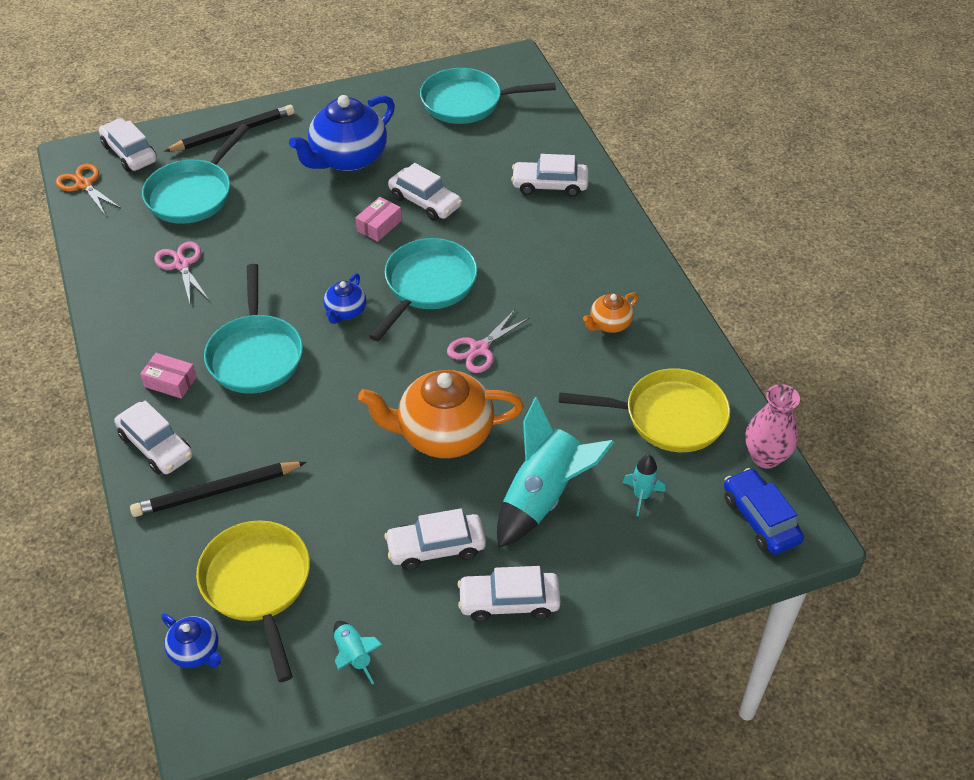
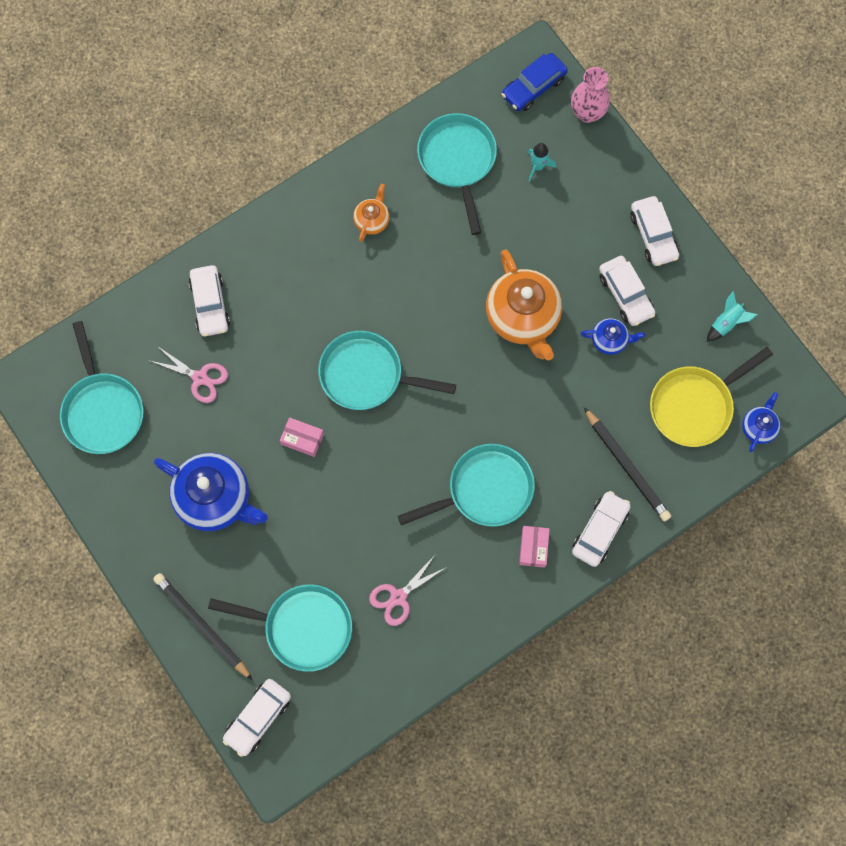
camera: 105 degrees left, 25 degrees up
orange scissors [56,164,121,215] -> none
blue teapot [323,273,366,324] -> blue teapot moved to [581,318,645,355]
white car [388,163,462,221] -> none
pink scissors [447,309,529,373] -> pink scissors moved to [151,348,228,403]
turquoise rocket [497,397,614,548] -> none
yellow pan [559,368,730,452] -> turquoise pan [417,113,497,235]
orange teapot [583,292,639,333] -> orange teapot turned 105 degrees counterclockwise [353,184,390,242]
pink vase [745,384,800,469] -> pink vase moved to [571,67,610,123]

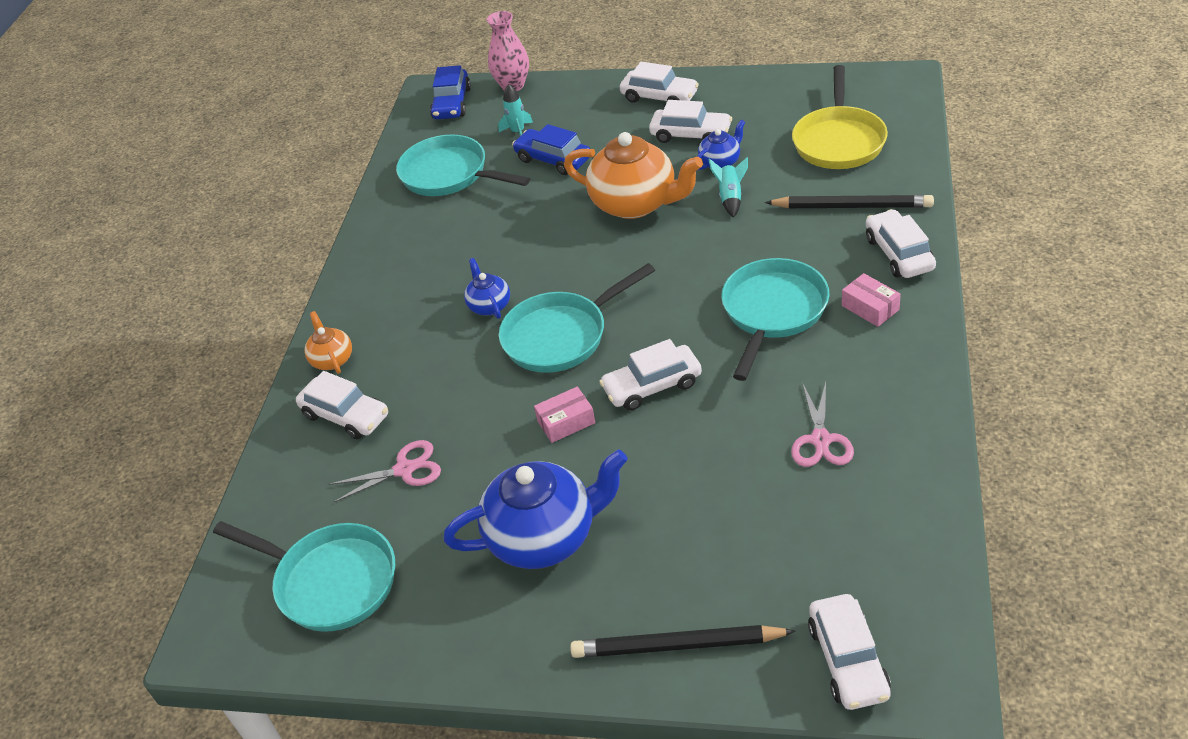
camera: 40 degrees left, 30 degrees down
turquoise pan [208,584,352,672] -> none
orange teapot [353,184,390,242] -> orange teapot moved to [304,311,352,374]
turquoise rocket [707,291,758,342] -> turquoise rocket moved to [708,157,748,218]
blue teapot [742,392,780,452] -> blue teapot moved to [464,258,510,319]
none -> blue car [512,124,590,175]
none -> white car [599,339,702,411]

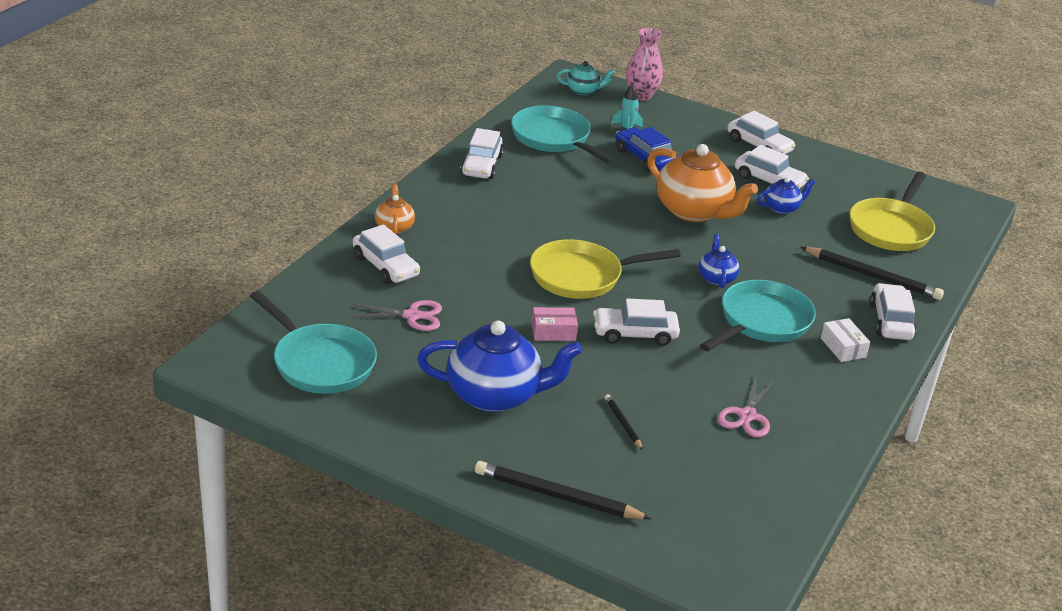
camera: 10 degrees right, 10 degrees down
blue car [430,65,471,119] -> turquoise teapot [557,61,615,95]
blue teapot [464,258,510,319] -> blue teapot moved to [698,234,740,288]
turquoise pan [499,263,655,373] -> yellow pan [530,239,681,299]
turquoise rocket [708,157,748,218] -> none
white car [808,594,891,710] -> white car moved to [461,128,504,179]
pink box [842,273,901,327] -> white box [821,318,870,362]
none -> black pencil [605,394,643,450]

